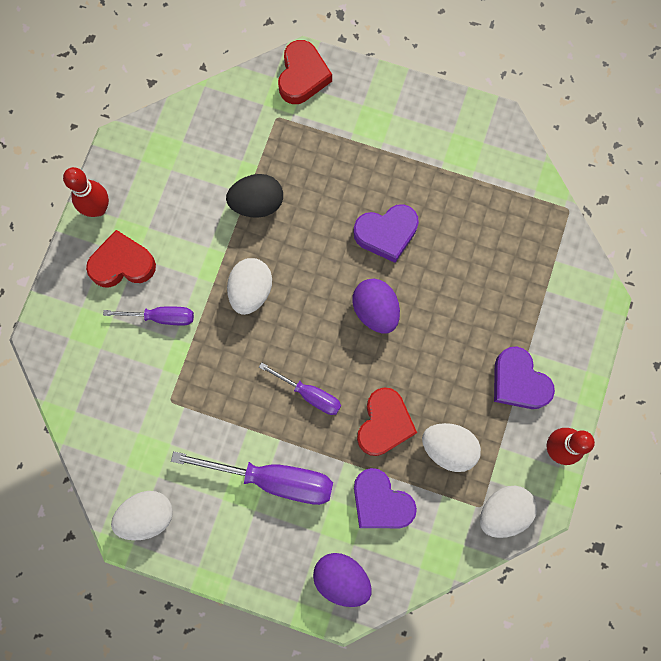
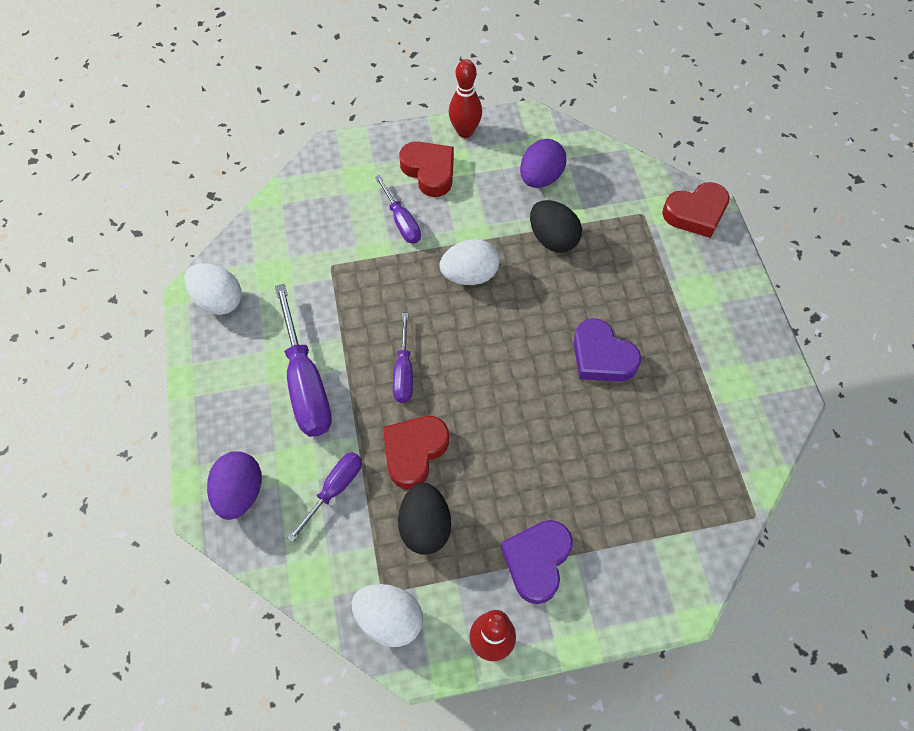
camera: 60 degrees right, 15 degrees down
purple egg [353,279,400,333] -> purple egg moved to [520,139,567,188]
purple heart [354,468,417,528] -> purple screwdriver [287,452,362,543]
red heart [357,387,417,456] -> red heart turned 135 degrees clockwise [383,416,449,489]
white egg [422,423,481,472] -> black egg [398,483,451,554]

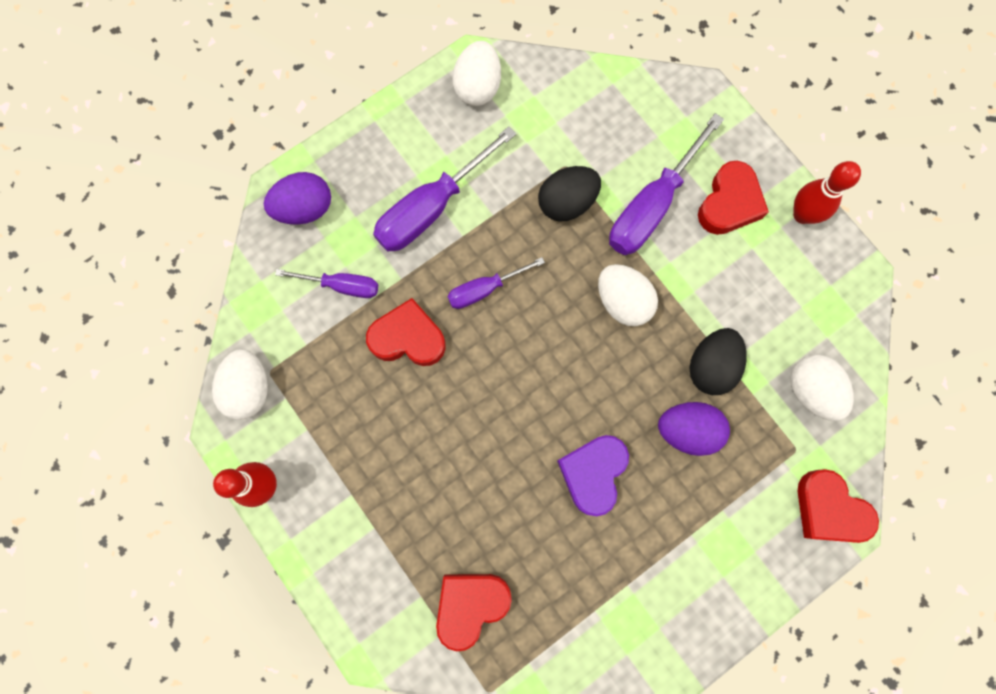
camera: 65 degrees right, 15 degrees up
purple screwdriver [375,175,421,244] -> purple screwdriver [609,113,724,255], size x1.74
black egg [398,483,451,554] -> black egg moved to [538,166,601,221]
purple heart [501,520,573,604] -> none
purple egg [520,139,567,188] -> purple egg moved to [658,402,730,456]
none -> red heart [436,574,512,651]
none -> white egg [791,355,854,421]

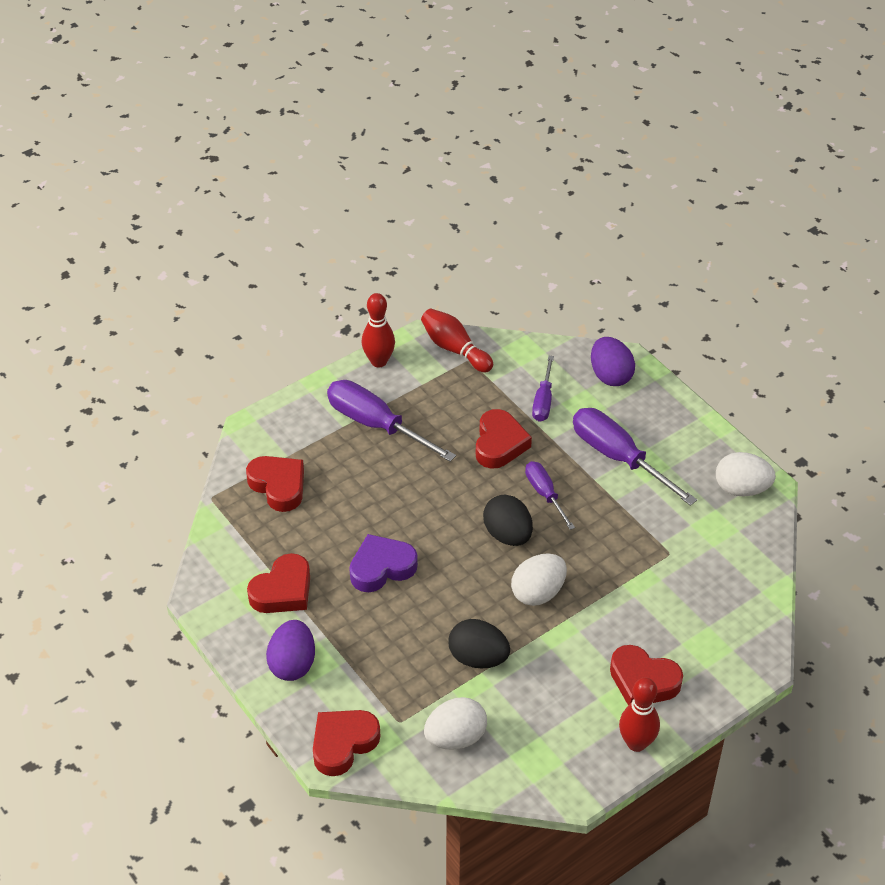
camera: 90 degrees right, 30 degrees down
white egg [212,349,268,420] -> red bowling pin [421,308,493,373]
black egg [538,166,601,221] -> black egg moved to [483,495,533,546]
purple heart [557,435,629,516] -> purple heart turned 45 degrees counterclockwise [349,534,418,592]
purple screwdriver [609,113,724,255] -> purple screwdriver moved to [327,380,456,462]
purple egg [658,402,730,456] -> purple egg moved to [266,620,315,681]
none -> red heart [247,553,310,613]

